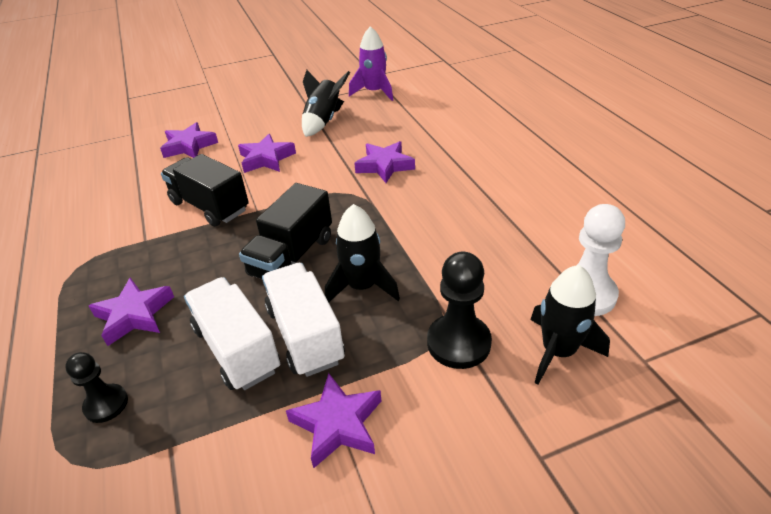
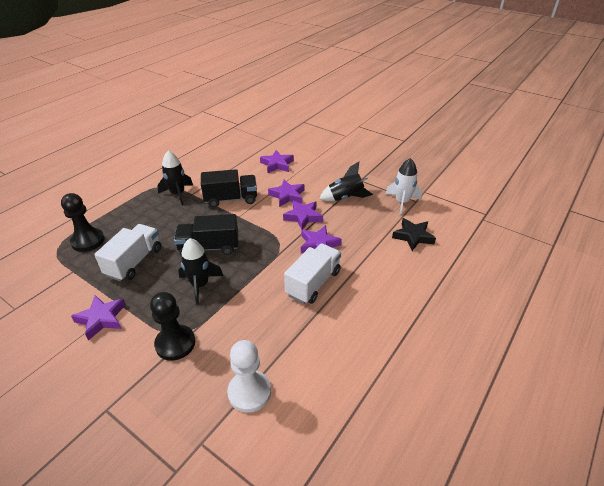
camera: 55 degrees right, 0 degrees up
black pawn [65,352,128,423] -> black pawn [61,193,104,252], size x1.63
purple star [89,278,174,346] -> purple star moved to [283,200,323,230]
black truck [161,154,249,227] -> black truck turned 75 degrees clockwise [201,169,257,207]
white truck [262,263,345,377] -> white truck moved to [284,243,341,304]
purple rocket [349,26,393,101] -> white rocket [386,158,422,215]
black rocket [530,265,610,384] -> black rocket moved to [157,150,193,205]
none -> black star [392,218,436,251]

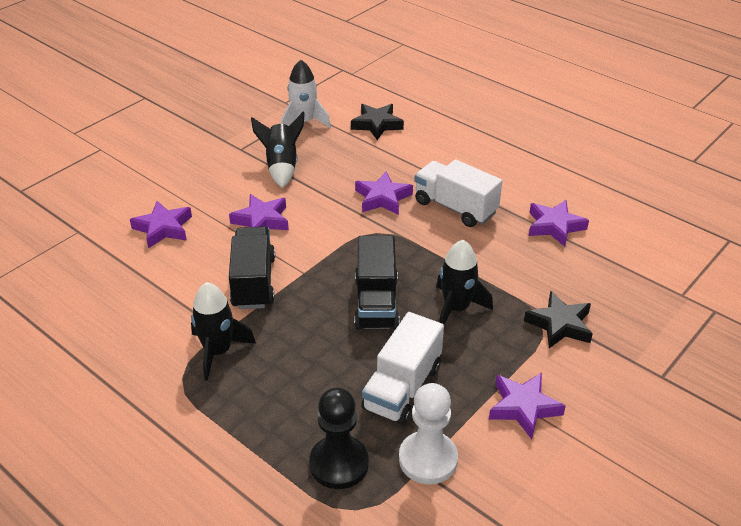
camera: 85 degrees left, 0 degrees up
white truck [94,224,161,281] -> white truck turned 90 degrees counterclockwise [361,312,444,425]
black pawn [150,292,195,361] -> black star [524,291,593,348]
white pawn [227,340,271,413] -> white pawn moved to [399,383,458,485]
purple star [283,200,323,230] -> purple star moved to [529,200,589,247]

